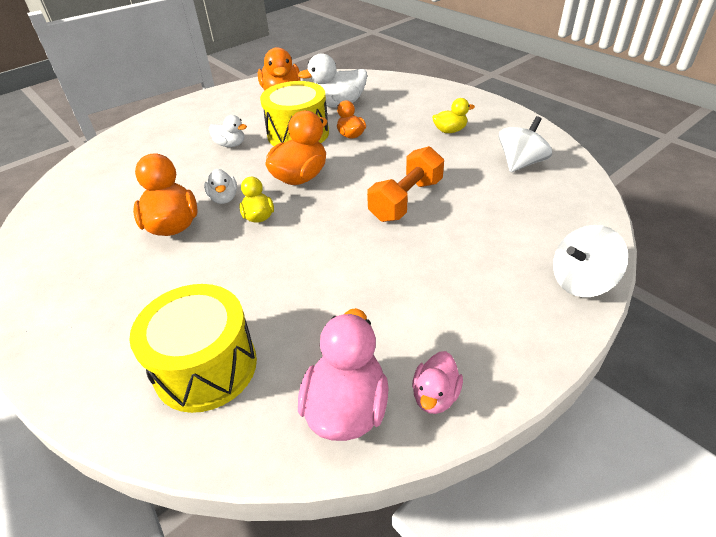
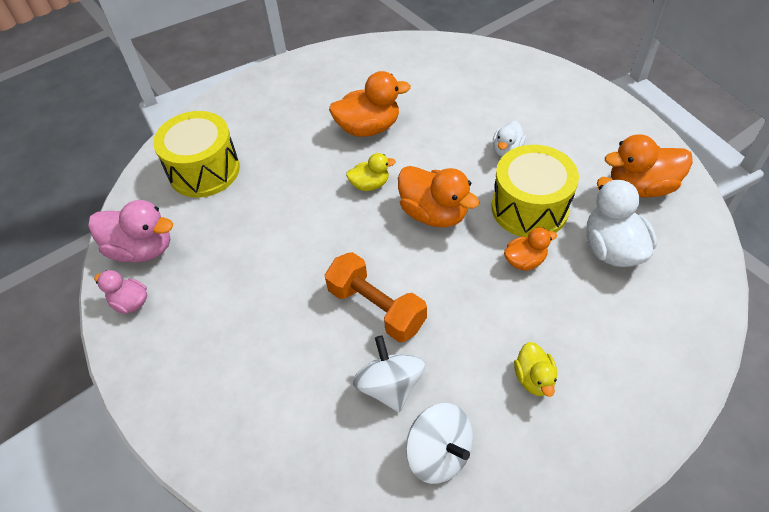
camera: 95 degrees right, 10 degrees up
white duck [204,169,237,204] -> none
white spinning top [553,225,628,297] -> white spinning top moved to [352,336,425,413]

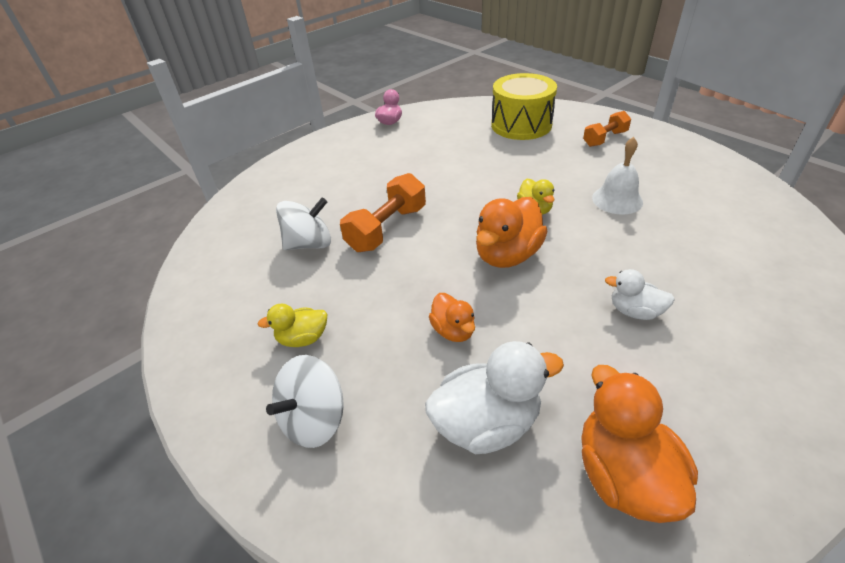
camera: 85 degrees right, 10 degrees down
pink duck [88,200,173,262] -> none
orange duck [329,71,411,137] -> white bell [592,137,643,214]
white spinning top [406,403,473,484] -> white spinning top moved to [266,355,344,448]
yellow drum [492,145,579,238] -> none
none -> orange dumbbell [583,111,631,147]

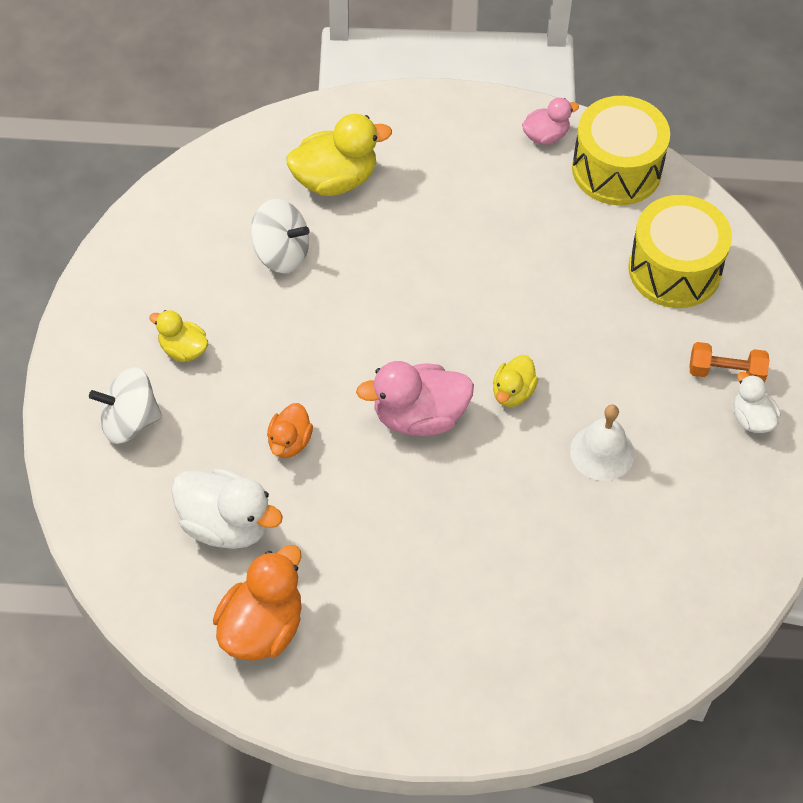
camera: 40 degrees right, 15 degrees up
orange dumbbell [340,173,426,252] -> none
orange duck [476,197,547,268] -> pink duck [356,361,474,436]
white duck [605,269,675,320] -> white duck moved to [734,372,781,433]
none -> yellow duck [286,114,392,196]
none -> yellow drum [572,96,670,205]

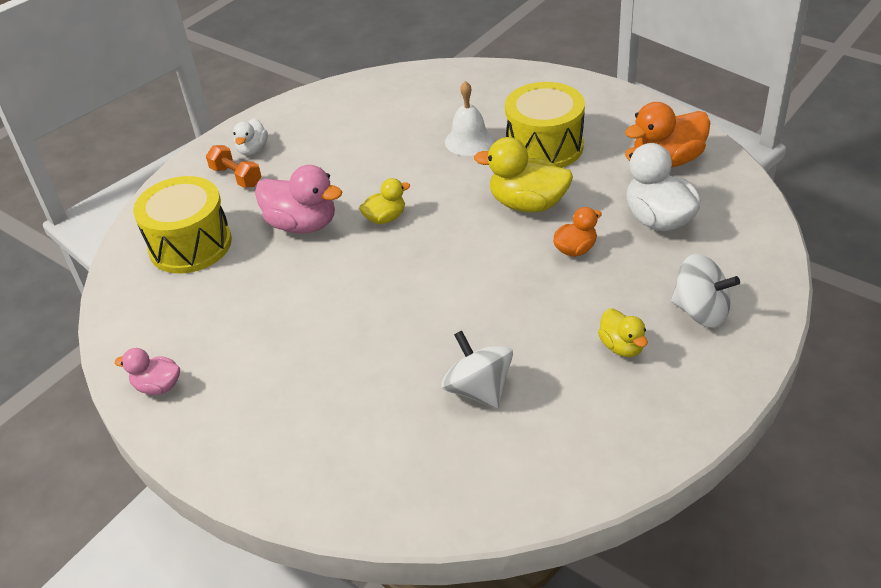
camera: 140 degrees left, 15 degrees down
yellow duck [286,114,392,196] -> yellow duck moved to [474,137,573,212]
pink duck [356,361,474,436] -> pink duck moved to [255,165,342,233]
white bell [570,405,635,481] -> white bell moved to [445,81,494,156]
yellow drum [572,96,670,205] -> yellow drum moved to [505,82,585,168]

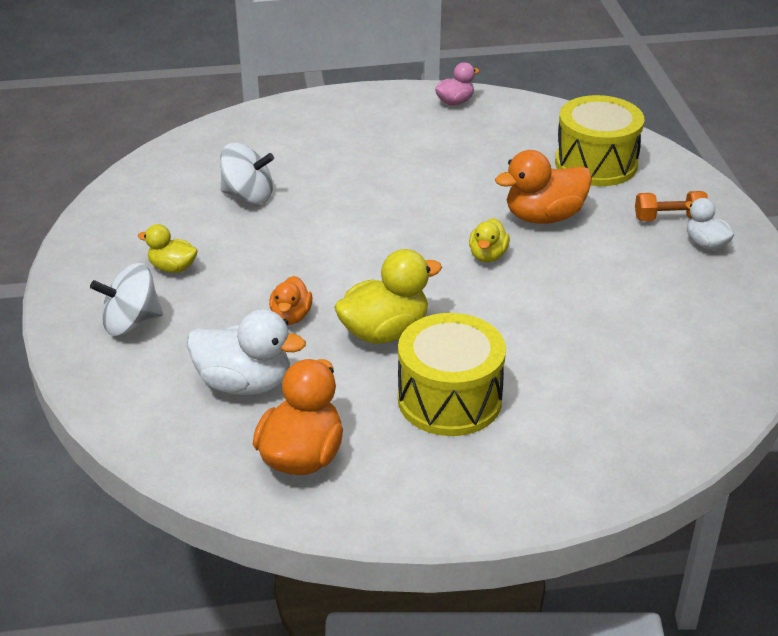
camera: 130 degrees right, 5 degrees down
pink duck [255,165,342,233] -> orange duck [495,150,592,224]
white bell [445,81,494,156] -> none

